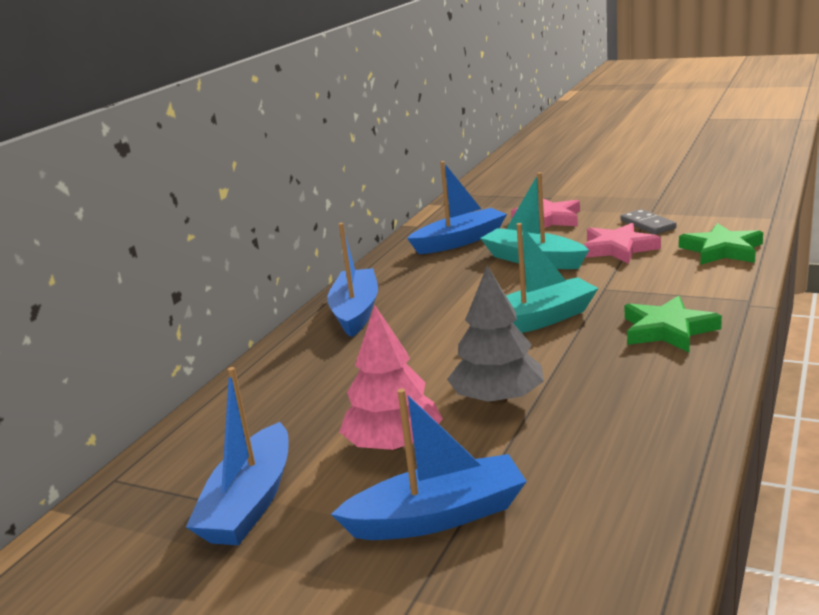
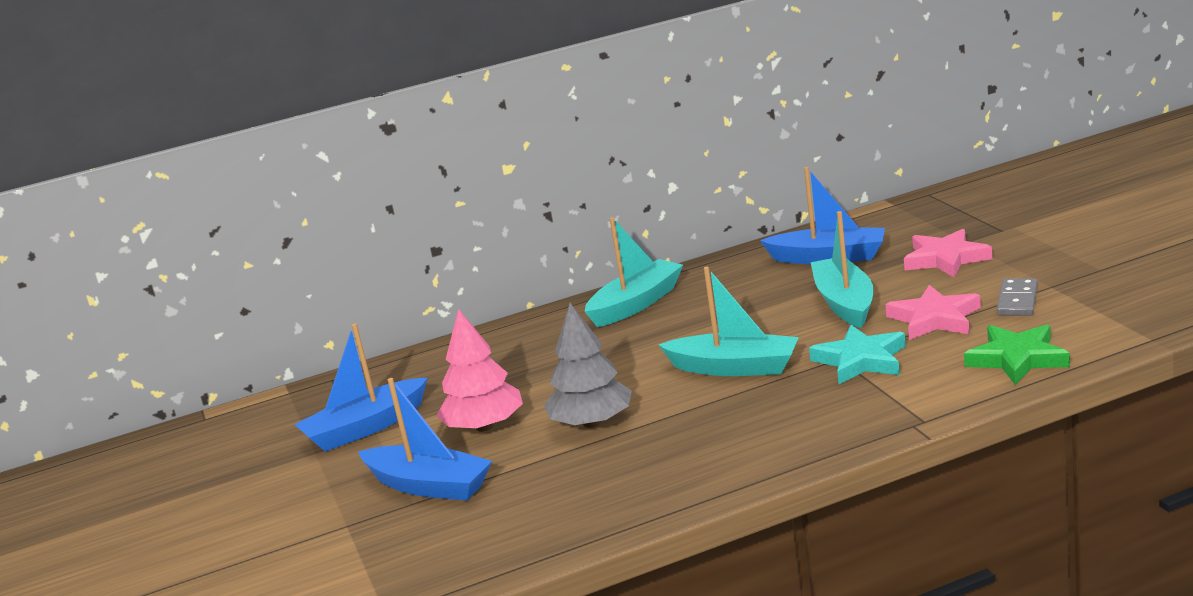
camera: 45 degrees right, 0 degrees up
blue boat [327,223,378,337] -> turquoise boat [585,217,683,327]
green star [625,296,722,352] -> none
none -> turquoise star [809,325,906,384]

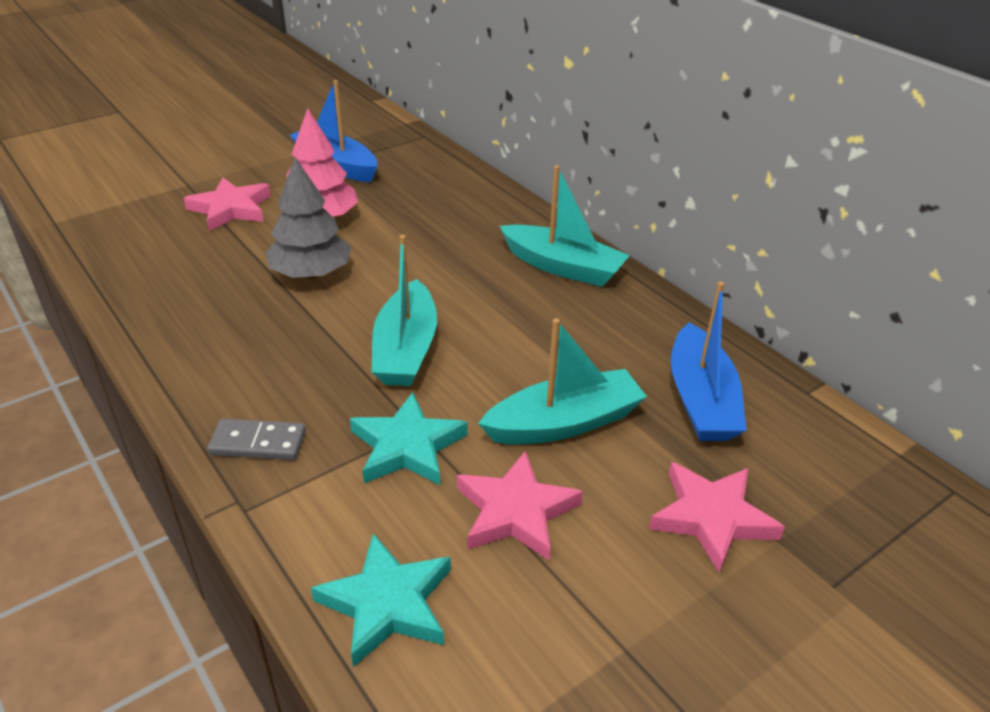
camera: 70 degrees right, 15 degrees up
blue boat [358,378,492,501] -> pink star [183,177,271,231]
green star [964,325,1070,385] -> turquoise star [311,533,451,667]
grey domino [997,278,1037,316] -> grey domino moved to [208,419,306,460]

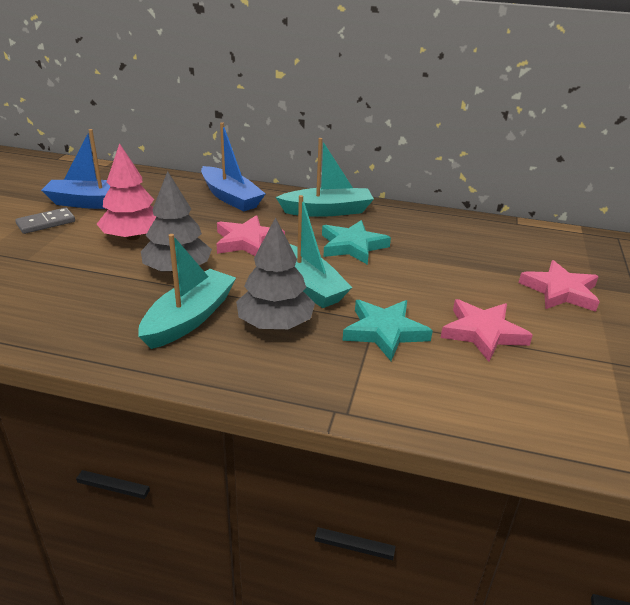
camera: 40 degrees left, 5 degrees down
pink star [183,177,271,231] -> pink star moved to [217,215,285,256]
grey domino [208,419,306,460] -> grey domino moved to [15,207,75,234]
turquoise star [311,533,451,667] -> turquoise star moved to [322,220,391,265]
turquoise boat [478,318,647,445] -> turquoise boat moved to [138,234,236,349]
blue boat [671,282,747,441] -> blue boat moved to [201,122,266,212]
none -> grey tree [236,217,315,329]

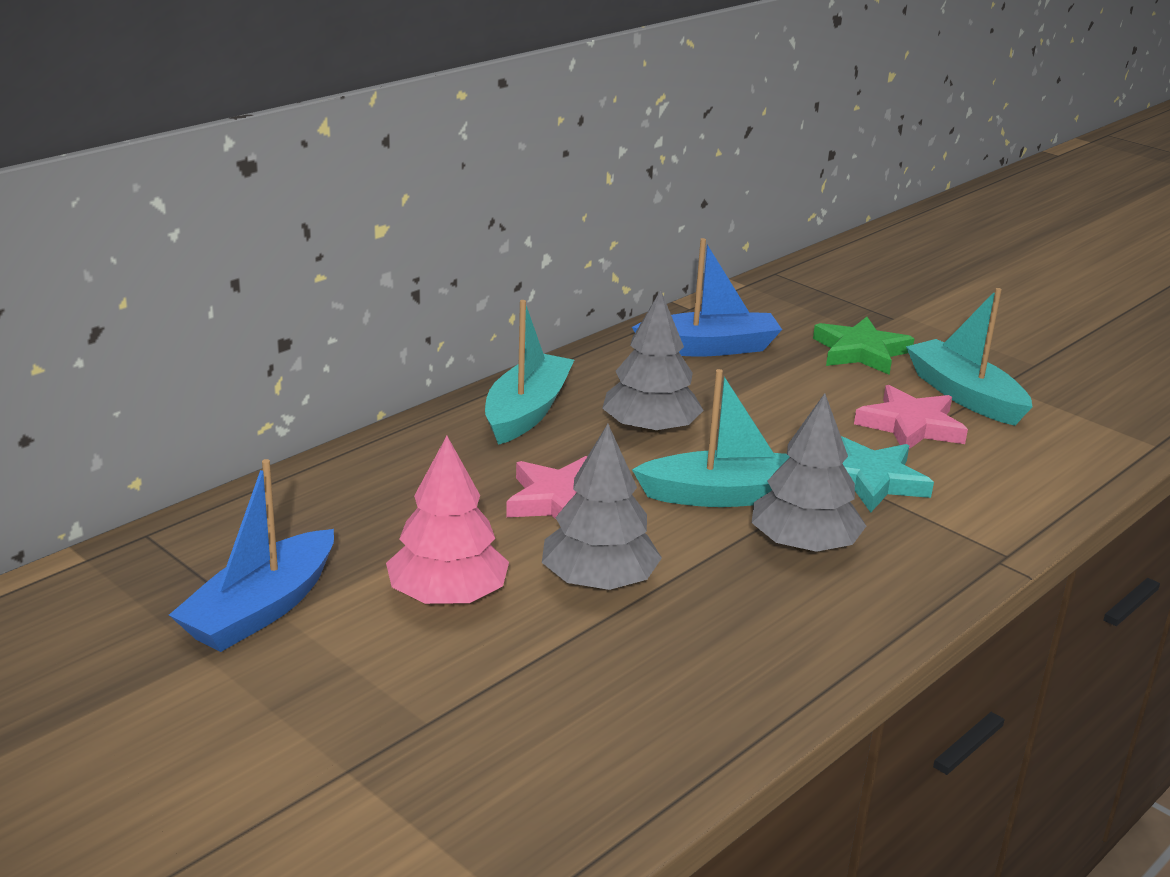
camera: 60 degrees left, 5 degrees down
grey domino [15,207,75,234] -> none
turquoise boat [138,234,236,349] -> turquoise boat moved to [906,288,1033,426]
blue boat [201,122,266,212] -> blue boat moved to [632,238,782,356]
turquoise star [322,220,391,265] -> grey tree [602,290,704,435]
pink star [519,260,600,312] -> green star [813,317,914,375]

